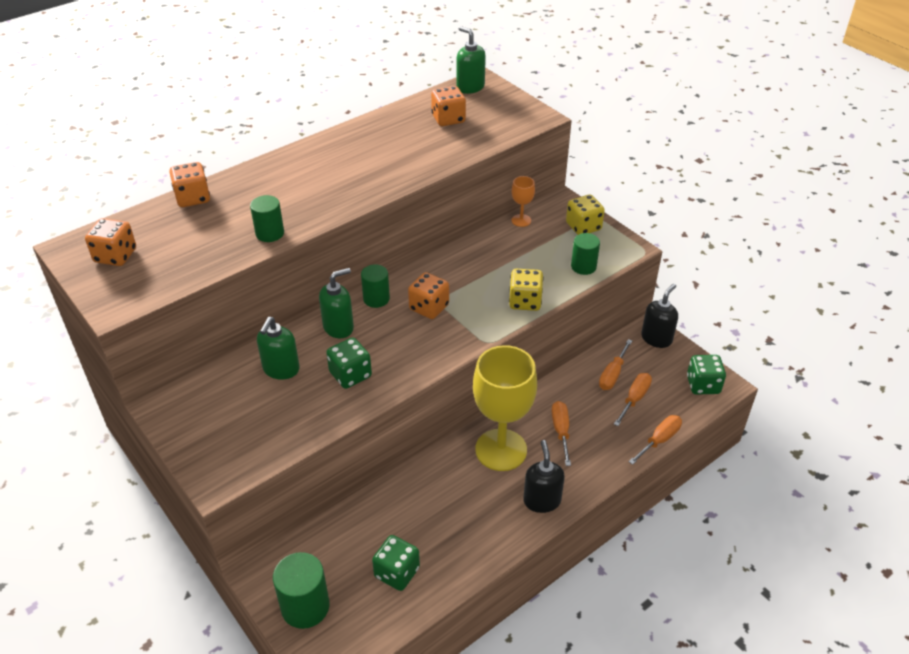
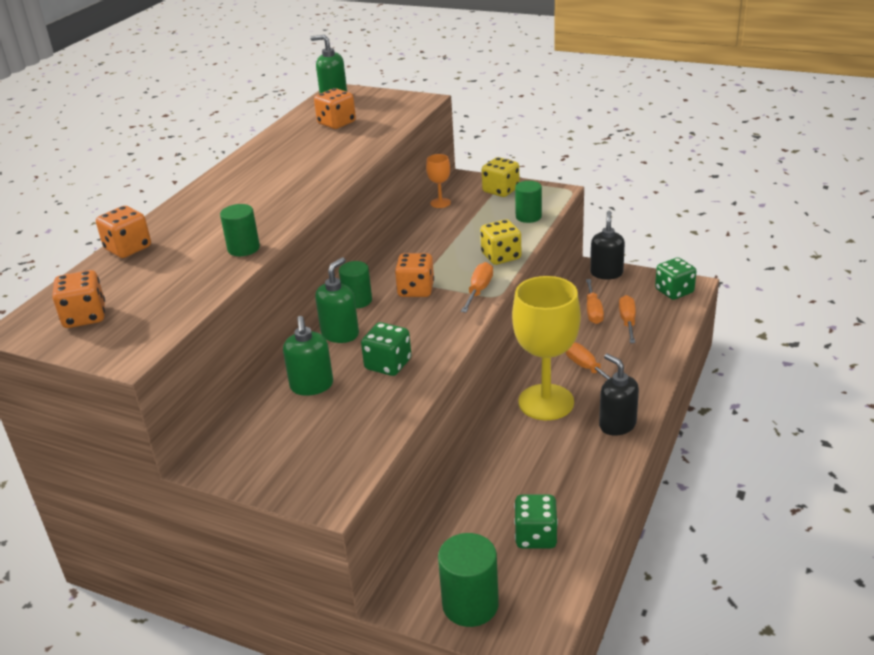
camera: 25 degrees left, 10 degrees down
orange screwdriver [629,415,682,465] -> orange screwdriver moved to [461,262,493,312]

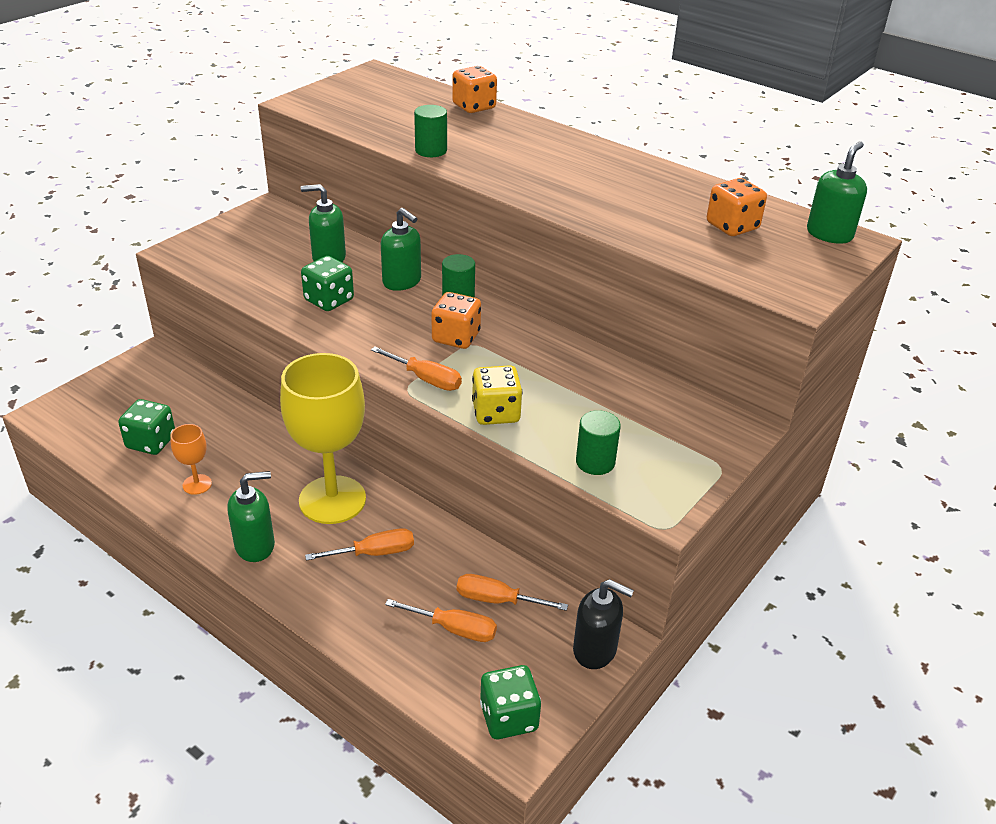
camera: 100 degrees right, 5 degrees up
orange dice [52,270,105,328] -> none
orange goblet [426,154,451,208] -> orange goblet moved to [170,424,212,495]
green cylinder [438,533,499,627] -> none
yellow dice [482,157,519,197] -> none
black soap dispenser [599,353,639,436] -> green soap dispenser [227,471,275,562]

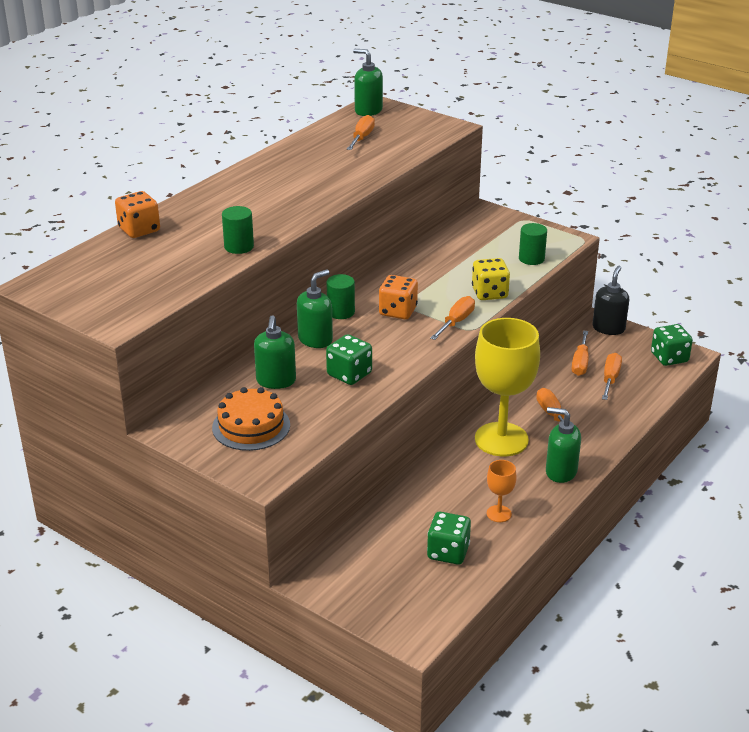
camera: 90 degrees left, 5 degrees down
green soap dispenser [227,471,275,562] -> green soap dispenser turned 45 degrees counterclockwise [546,407,581,483]
orange dice [707,178,767,236] -> orange screwdriver [347,115,375,150]
none -> orange cake [212,387,290,451]

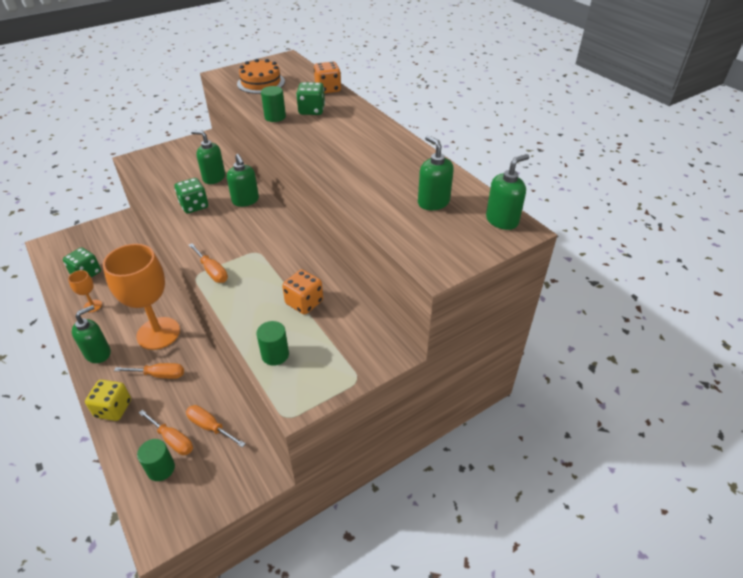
camera: 110 degrees right, 10 degrees up
orange cake [212,387,290,451] -> orange cake moved to [237,59,285,94]
green cylinder [327,274,355,319] -> green cylinder moved to [137,439,175,481]
orange screwdriver [347,115,375,150] -> green soap dispenser [418,135,454,210]
orange dice [379,275,418,319] -> orange dice moved to [282,270,323,315]
yellow dice [472,258,510,300] -> yellow dice moved to [85,380,131,421]
yellow goblet [475,318,540,456] -> orange goblet [103,244,180,350]
black soap dispenser [592,266,629,335] -> none
green dice [651,324,693,366] -> green dice moved to [296,82,325,115]

